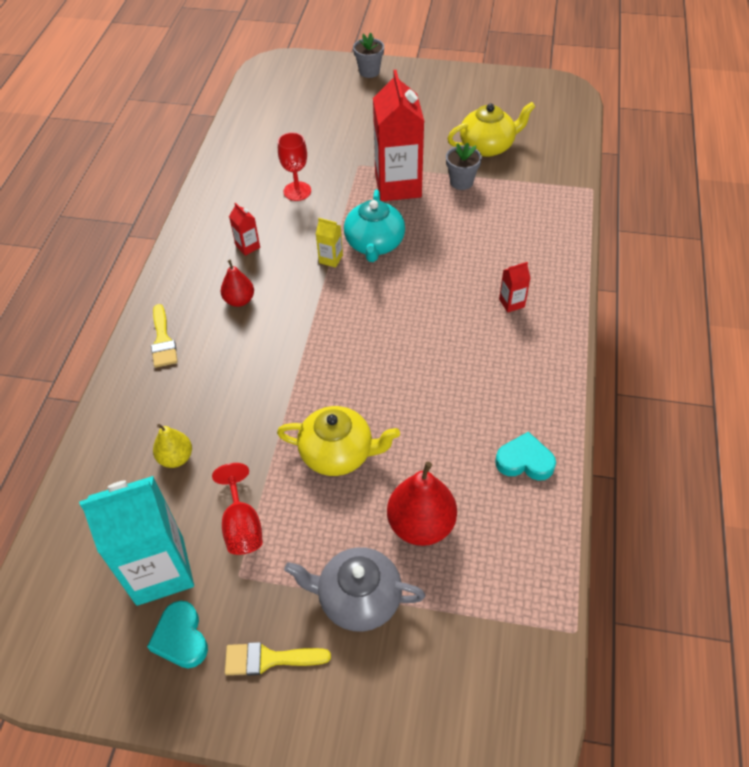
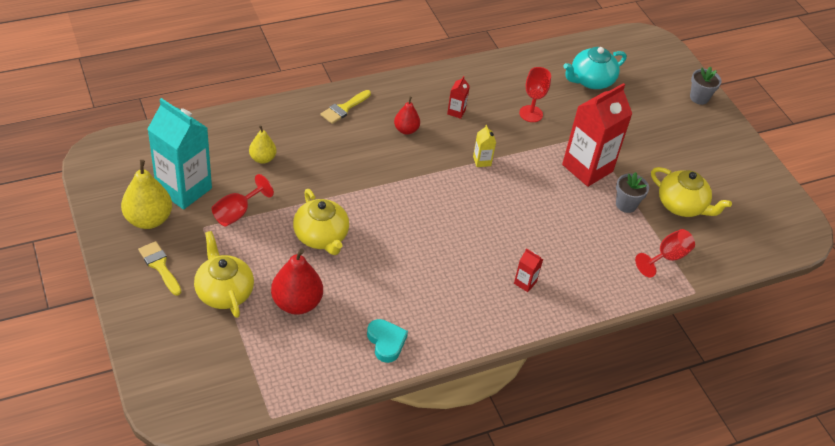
camera: 50 degrees right, 5 degrees down
turquoise heart [147,601,208,668] -> yellow pear [121,160,172,229]
grey teapot [284,547,425,632] -> yellow teapot [194,231,254,318]
turquoise teapot [344,190,405,262] -> turquoise teapot moved to [563,47,626,89]
none -> red goblet [635,229,695,278]

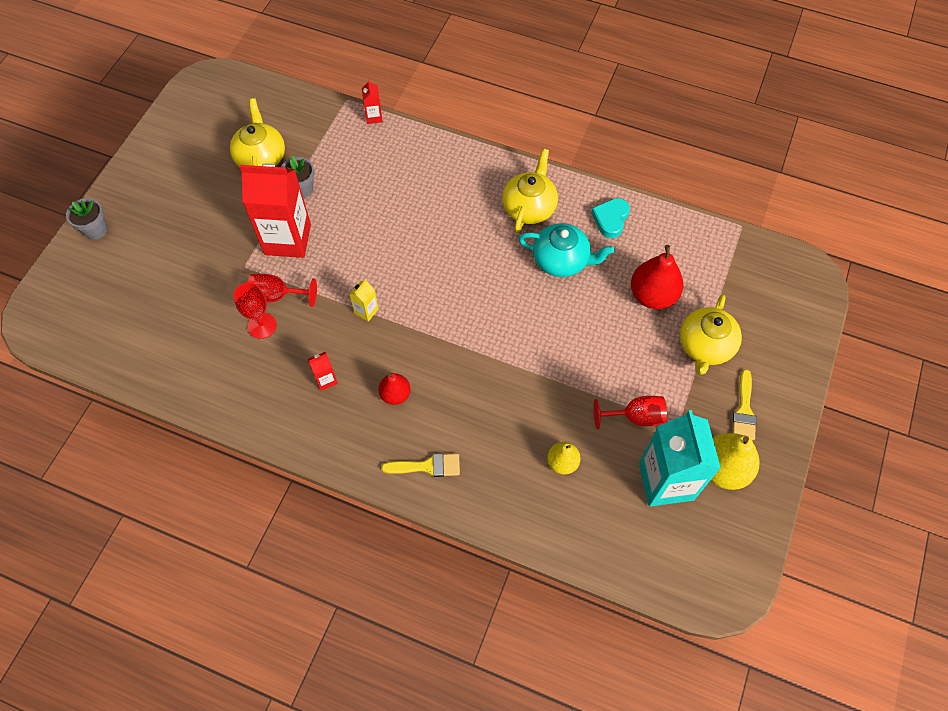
camera: 130 degrees left, 15 degrees up
yellow teapot [293,189,349,255] -> yellow teapot moved to [502,149,558,233]
red carton [514,248,543,292] -> red carton moved to [362,80,383,124]
turquoise teapot [563,47,626,89] -> turquoise teapot moved to [518,223,615,277]
red goblet [635,229,695,278] -> red goblet moved to [248,274,317,307]

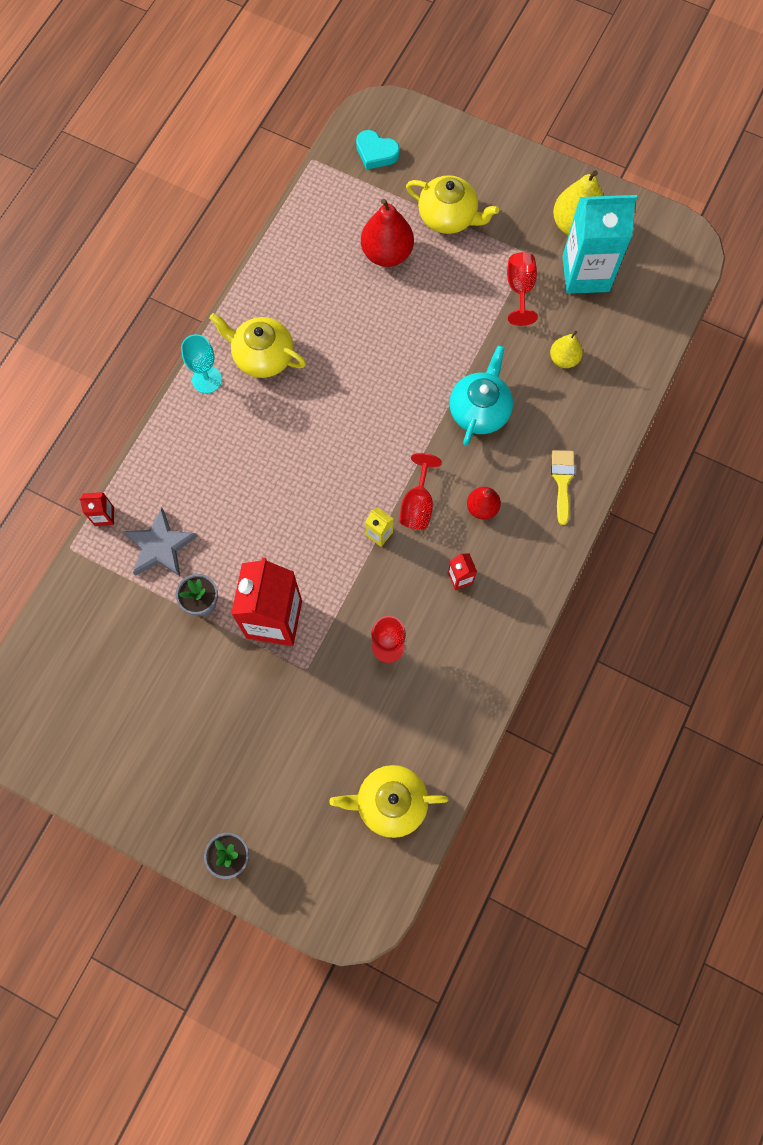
camera: 85 degrees left, 10 degrees up
yellow teapot [230,99,285,167] -> yellow teapot moved to [329,765,449,838]
red goblet [248,274,317,307] -> red goblet moved to [400,453,442,530]
turquoise teapot [518,223,615,277] -> turquoise teapot moved to [449,345,513,446]
turquoise heart [591,198,630,238] -> turquoise heart moved to [356,130,400,170]
yellow brush [733,369,757,440] -> none
none -> grey star [123,508,198,576]
none -> turquoise goblet [181,334,222,393]

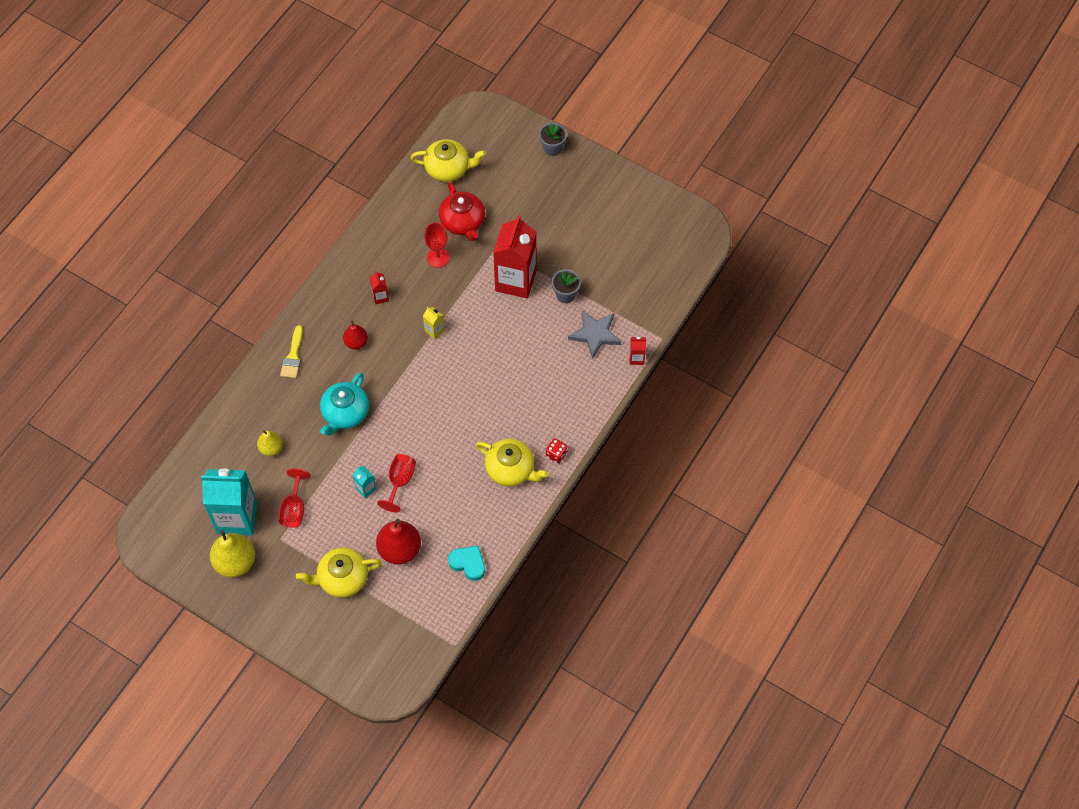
camera: 175 degrees left, 10 degrees down
turquoise goblet [181,334,222,393] -> red dice [546,438,568,463]
turquoise heart [356,130,400,170] -> turquoise heart moved to [448,546,485,581]
red goblet [400,453,442,530] -> red goblet moved to [377,454,416,512]
yellow teapot [406,175,499,234] -> yellow teapot turned 45 degrees counterclockwise [296,547,381,598]
none -> turquoise carton [353,466,377,498]
none -> red teapot [439,182,485,241]

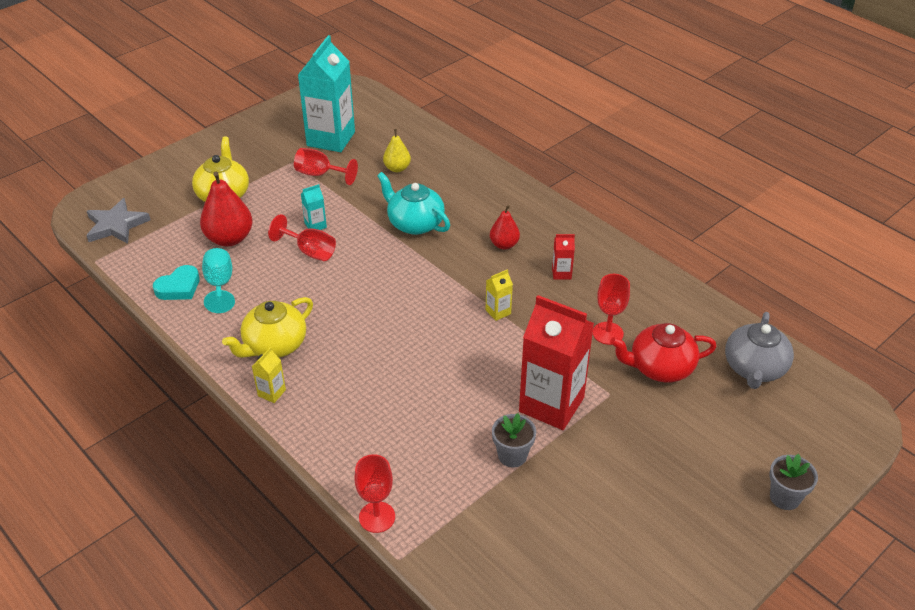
camera: 105 degrees right, 20 degrees down
yellow pear [210,530,255,577] -> none
yellow brush [280,325,303,378] -> none
yellow teapot [411,139,486,182] -> grey teapot [725,312,794,389]
red dice [546,438,568,463] -> yellow carton [252,347,286,403]
grey star [568,310,621,359] -> grey star moved to [86,198,150,244]
red carton [630,337,646,365] -> red goblet [354,454,395,533]
none -> turquoise goblet [202,248,235,313]

